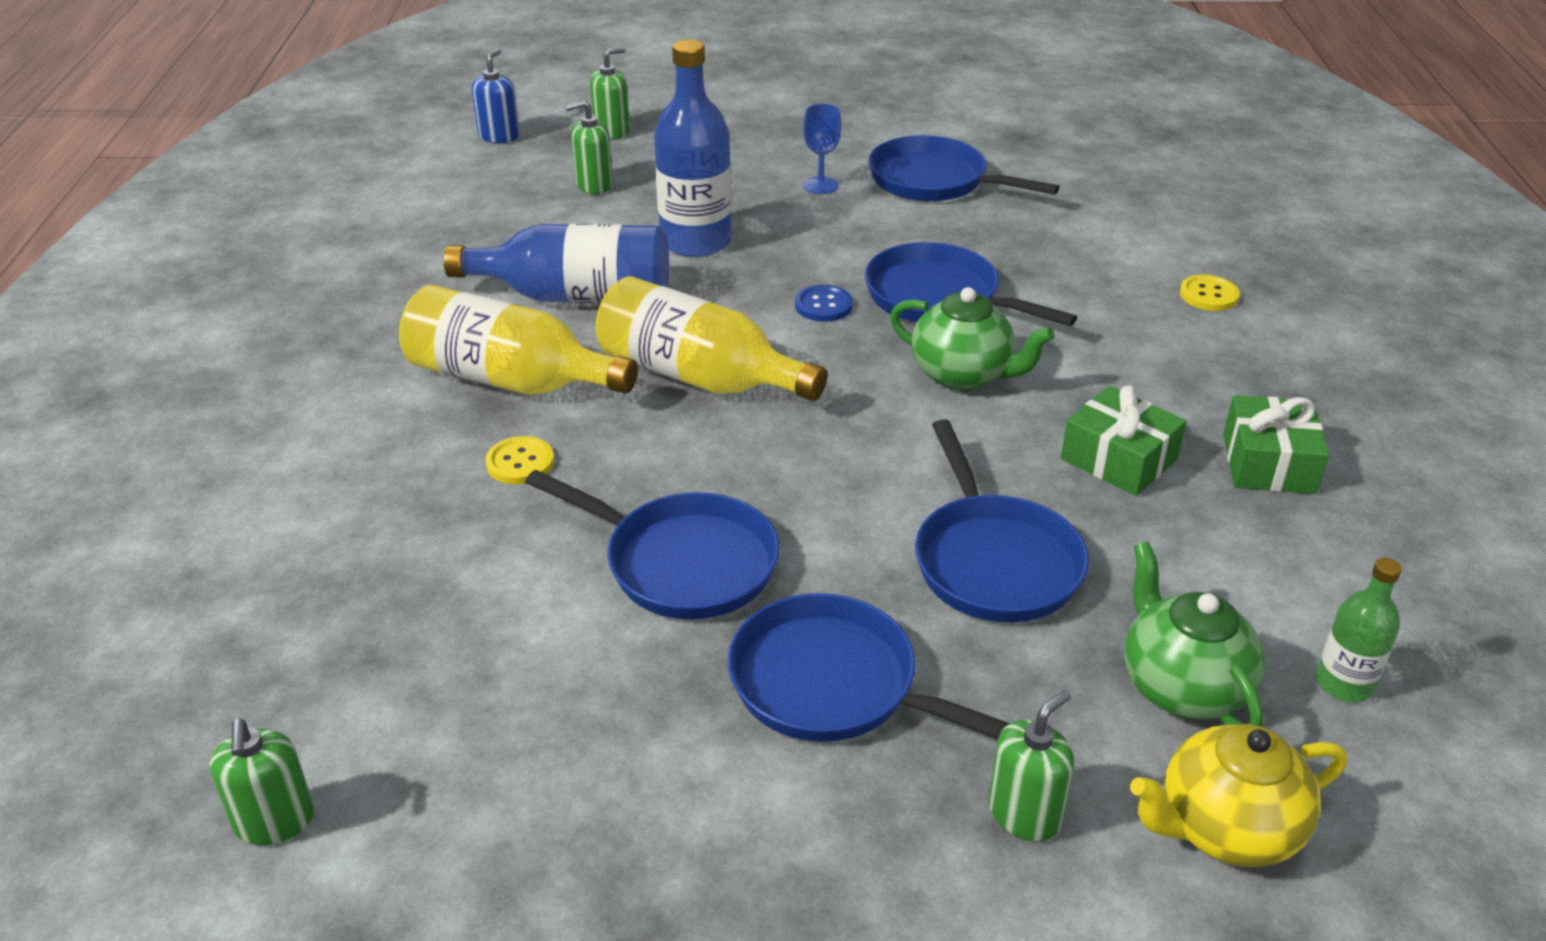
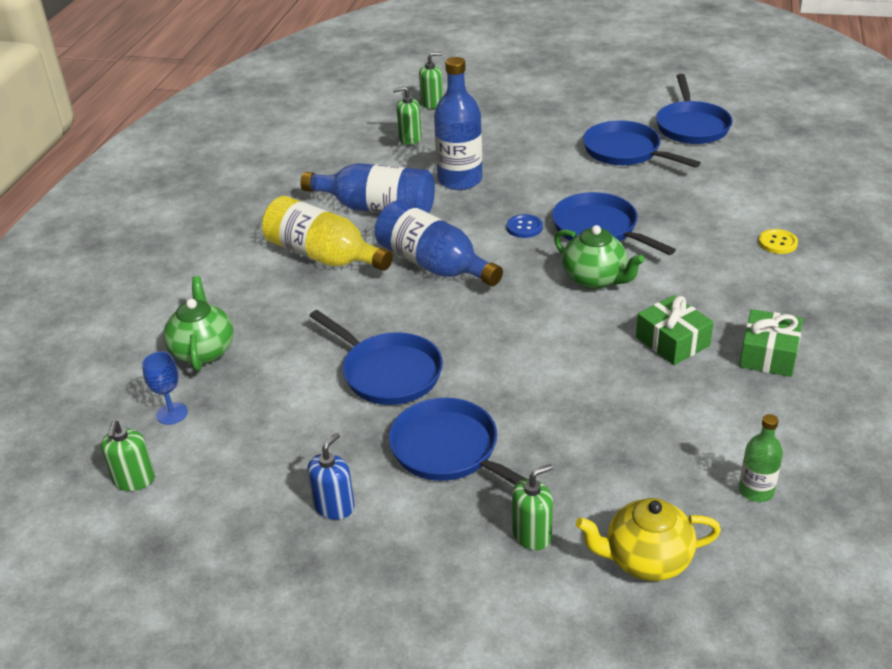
camera: 15 degrees right, 0 degrees up
blue soap dispenser [472,49,520,143] -> blue soap dispenser moved to [307,433,355,520]
yellow button [486,436,554,484] -> none
yellow bottle [595,276,827,401] -> blue bottle [375,200,503,286]
blue goblet [803,104,841,194] -> blue goblet moved to [142,352,188,425]
blue pan [915,419,1089,622] -> blue pan moved to [656,74,733,144]
green teapot [1125,541,1265,727] -> green teapot moved to [163,276,234,371]

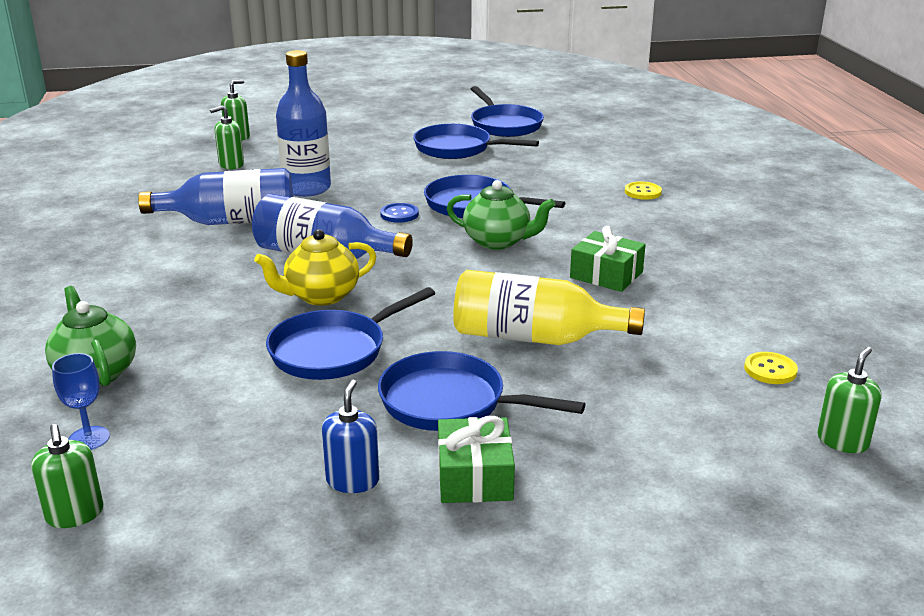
camera: 25 degrees left, 10 degrees down
yellow bottle [262,196,393,271] -> yellow bottle moved to [453,270,645,345]
blue pan [310,310,443,405] -> blue pan turned 120 degrees clockwise [266,287,435,380]
green soap dispenser [512,464,553,550] -> green soap dispenser moved to [817,347,882,453]
yellow teapot [576,498,721,581] -> yellow teapot moved to [254,229,377,306]
green gift [739,309,803,377] -> green gift moved to [438,416,515,503]
green bottle [739,414,783,502] -> yellow button [744,352,798,384]

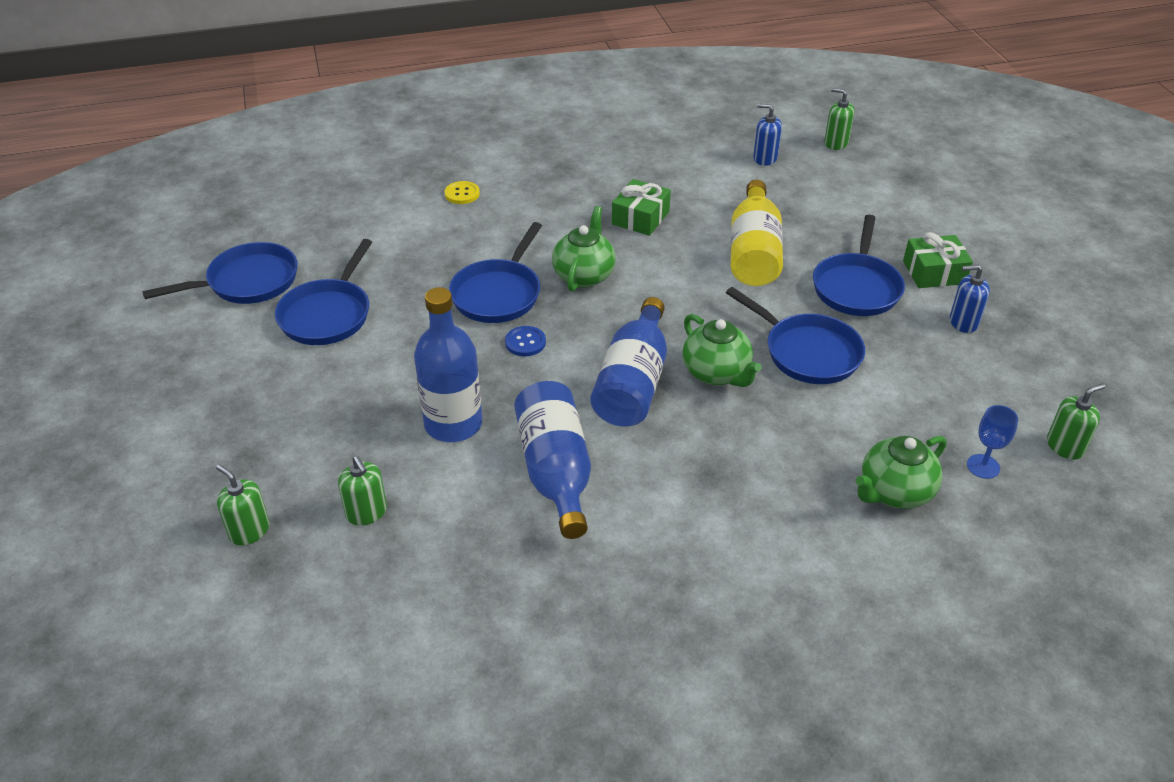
camera: 95 degrees left, 15 degrees up
yellow teapot [254,229,377,306] -> green teapot [682,314,761,387]
yellow button [744,352,798,384] -> blue soap dispenser [753,104,782,166]

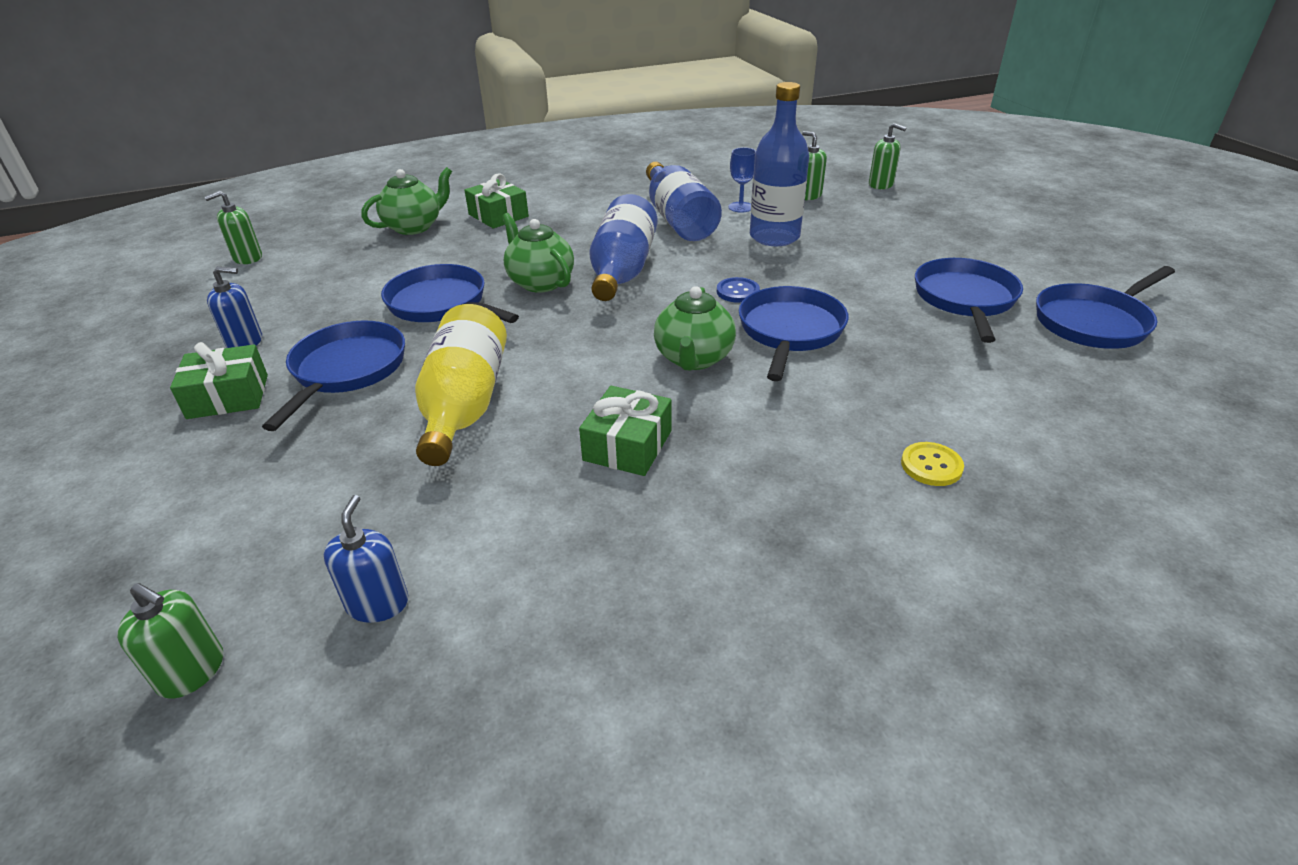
camera: 175 degrees right, 5 degrees down
blue soap dispenser [753,104,782,166] -> blue soap dispenser turned 105 degrees counterclockwise [324,495,409,623]
blue goblet [967,405,1018,479] -> blue goblet moved to [728,147,756,213]
none -> green gift [464,173,529,229]

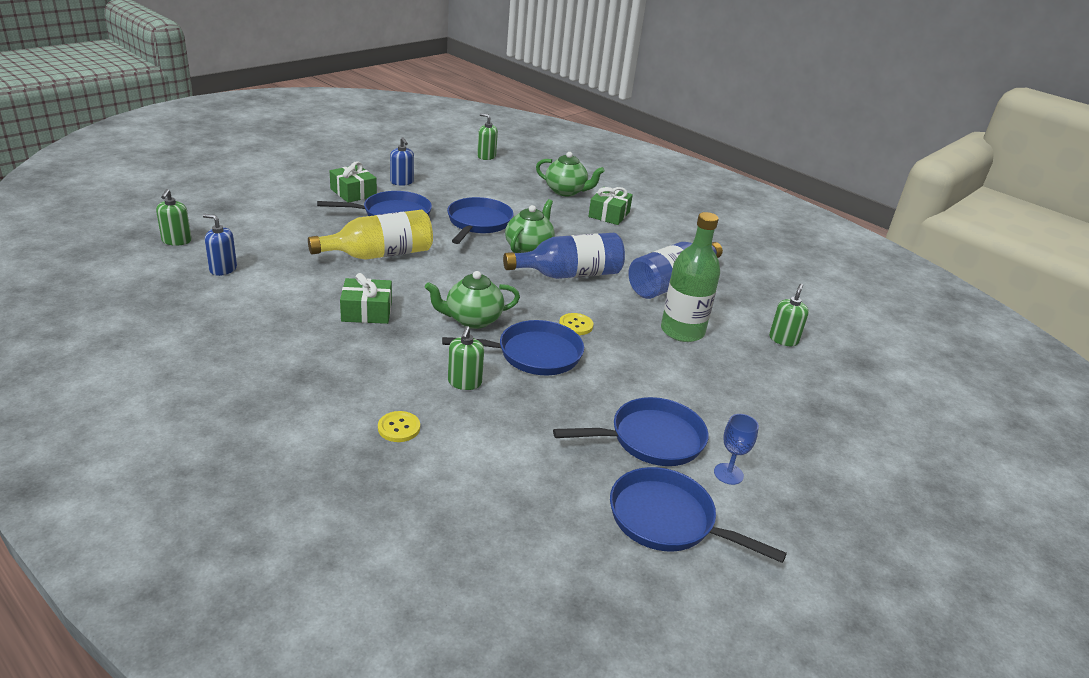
camera: 60 degrees right, 5 degrees down
blue soap dispenser [324,495,409,623] -> blue soap dispenser turned 135 degrees counterclockwise [203,214,237,276]
blue button [717,277,760,303] -> yellow button [559,313,593,335]
blue goblet [728,147,756,213] -> blue goblet moved to [714,414,759,485]
blue bottle [750,82,809,246] -> green bottle [661,212,720,342]
green soap dispenser [869,123,907,189] -> green soap dispenser moved to [448,326,484,390]

